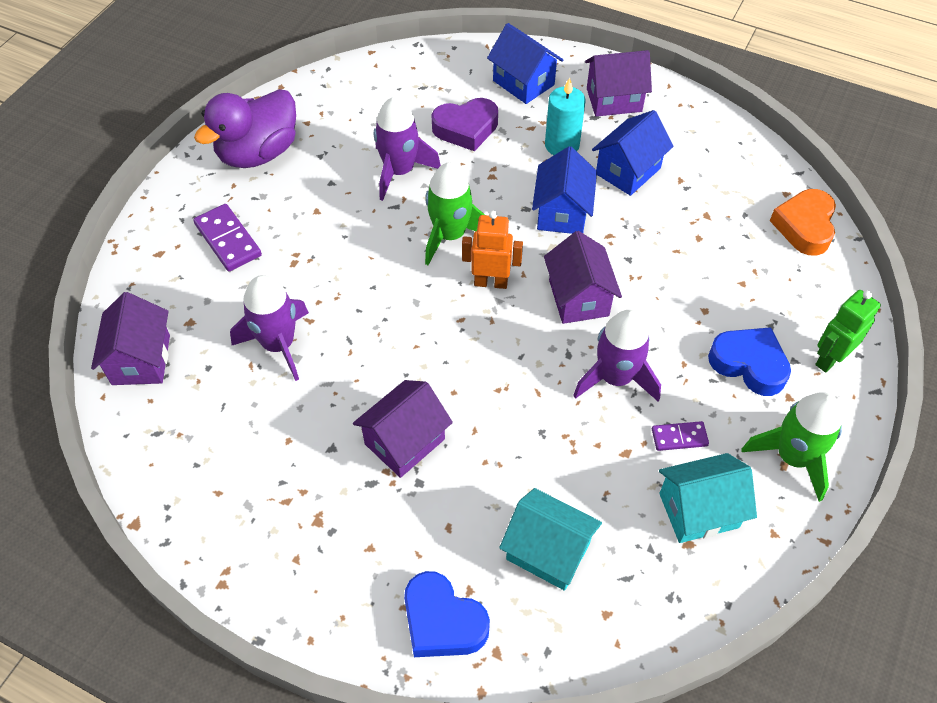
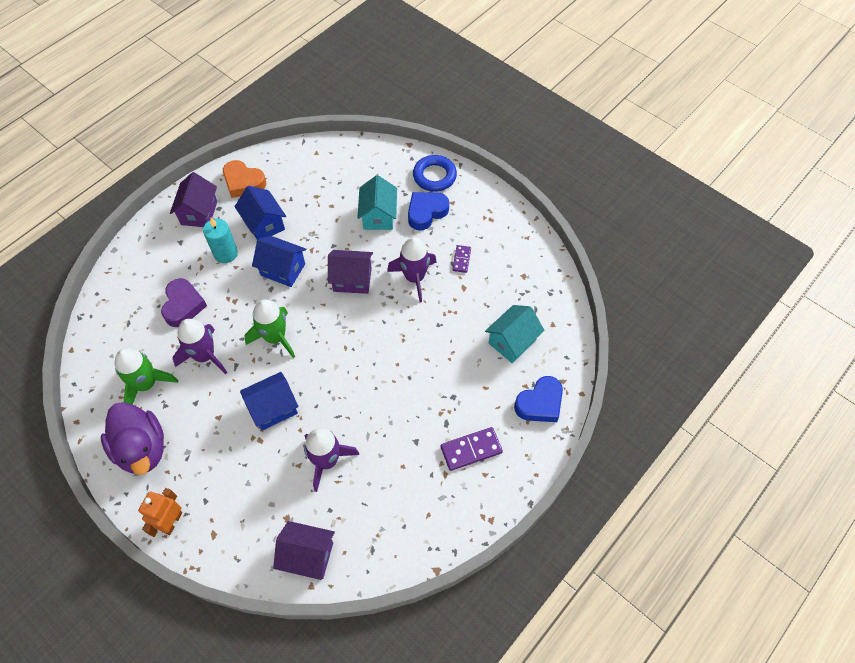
camera: 75 degrees left, 5 degrees up
purple domino [193,204,262,271] -> purple domino moved to [441,427,503,471]
purple house [353,380,453,478] -> none
orange robot [462,210,523,289] -> orange robot moved to [138,488,182,537]
blue house [487,23,563,104] -> blue house moved to [240,372,298,430]
turquoise house [659,453,757,543] -> turquoise house moved to [358,175,397,230]
green rocket [742,392,842,502] -> green rocket moved to [115,348,178,405]
orange heart [770,189,836,256] -> orange heart moved to [223,160,266,198]
green robot [815,290,881,372] -> blue ring [413,155,457,192]

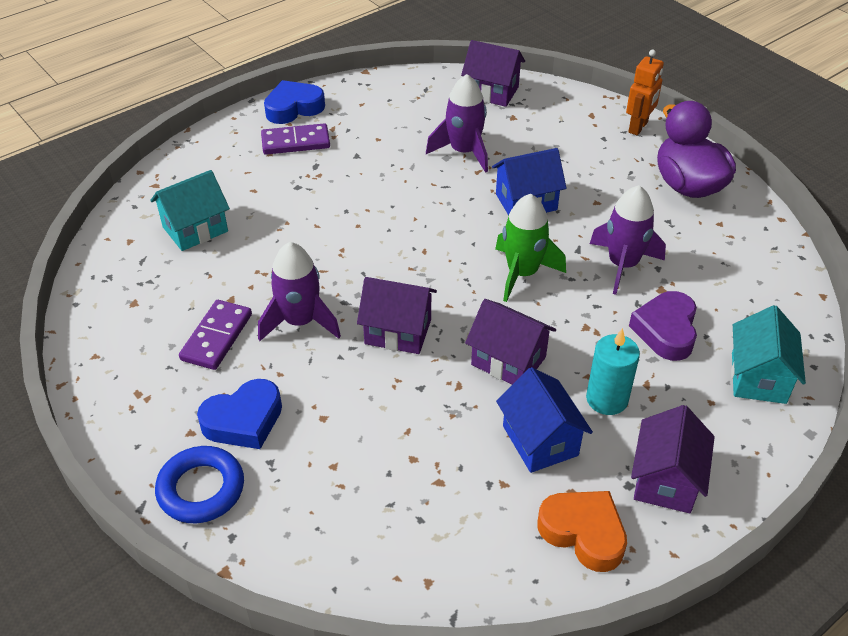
camera: 170 degrees left, 15 degrees down
green rocket [115,348,178,405] -> none
blue house [252,236,306,287] -> purple house [465,299,556,384]
turquoise house [358,175,397,230] -> turquoise house moved to [731,305,806,404]
purple domino [452,245,471,273] -> purple domino [179,300,252,370], size x1.66
blue heart [514,376,563,422] -> blue heart moved to [264,80,325,124]

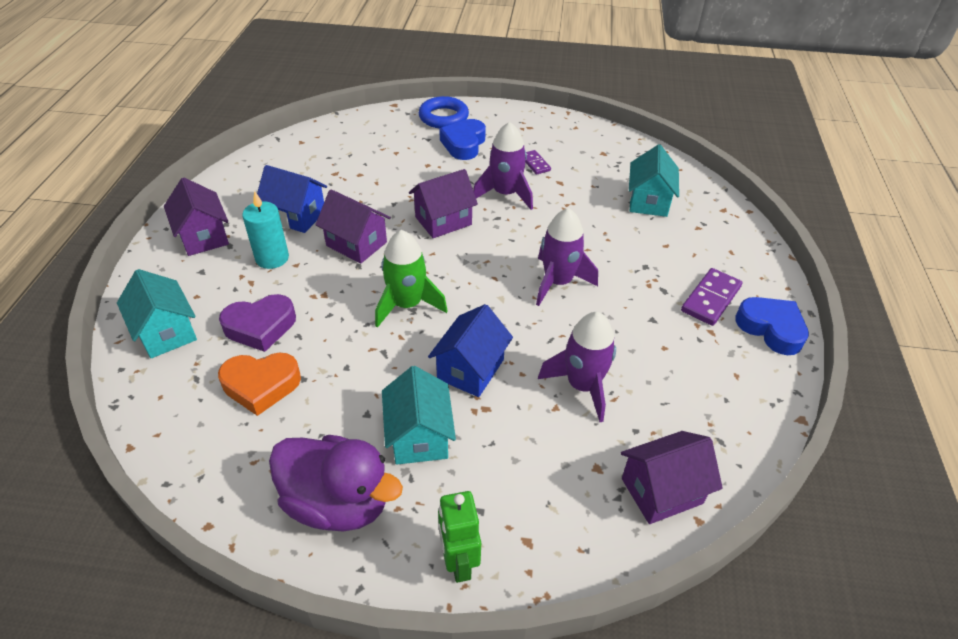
camera: 135 degrees right, 0 degrees up
purple domino [179,300,252,370] -> purple domino [525,150,551,175], size x0.60
blue heart [264,80,325,124] -> blue heart turned 60 degrees counterclockwise [735,297,809,355]
purple house [465,299,556,384] -> purple house turned 45 degrees clockwise [315,189,391,263]
orange heart [537,491,627,572] -> orange heart moved to [218,352,301,416]
purple rocket [590,185,666,295] -> purple rocket moved to [536,208,598,306]
orange robot [626,50,664,136] -> green robot [438,491,481,583]
purple heart [629,291,697,361] -> purple heart turned 105 degrees clockwise [219,294,296,352]
none -> turquoise house [382,366,456,465]

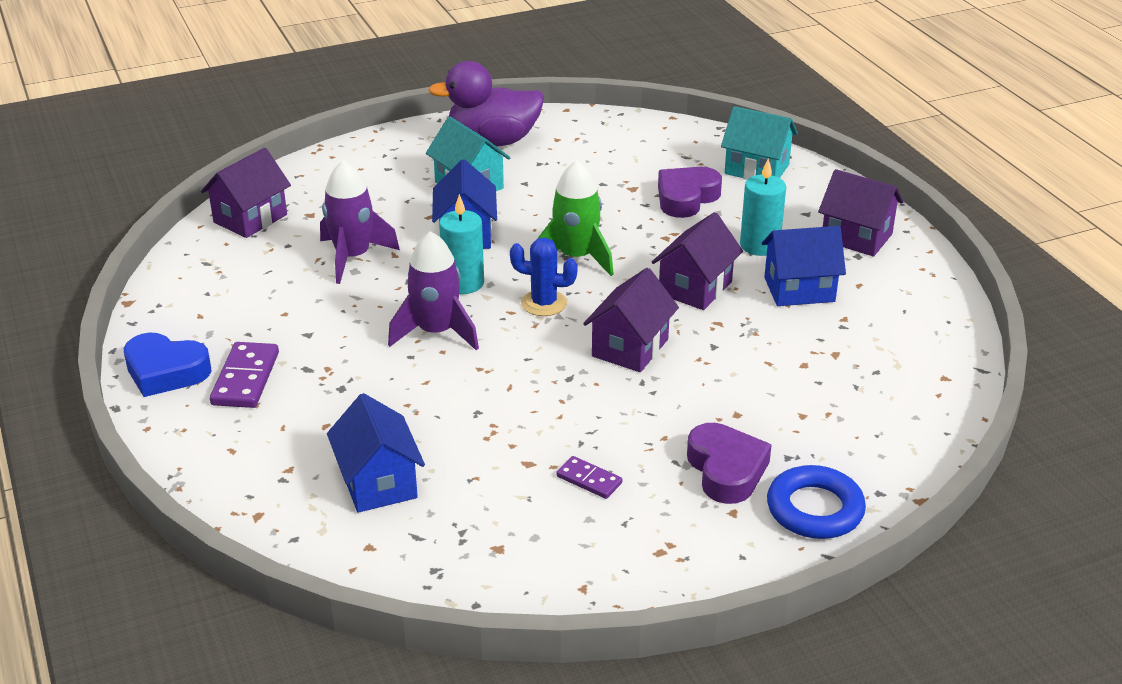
camera: 150 degrees right, 10 degrees down
orange heart [218,352,301,416] -> none
purple house [315,189,391,263] -> purple house turned 60 degrees counterclockwise [652,212,743,310]
green robot [438,491,481,583] -> none
blue heart [439,119,486,160] -> purple heart [687,423,772,504]
purple rocket [473,122,533,210] -> none
turquoise house [629,144,679,217] -> blue house [327,393,425,513]
none -> turquoise candle [439,194,484,294]
none -> blue cactus [510,238,578,316]

